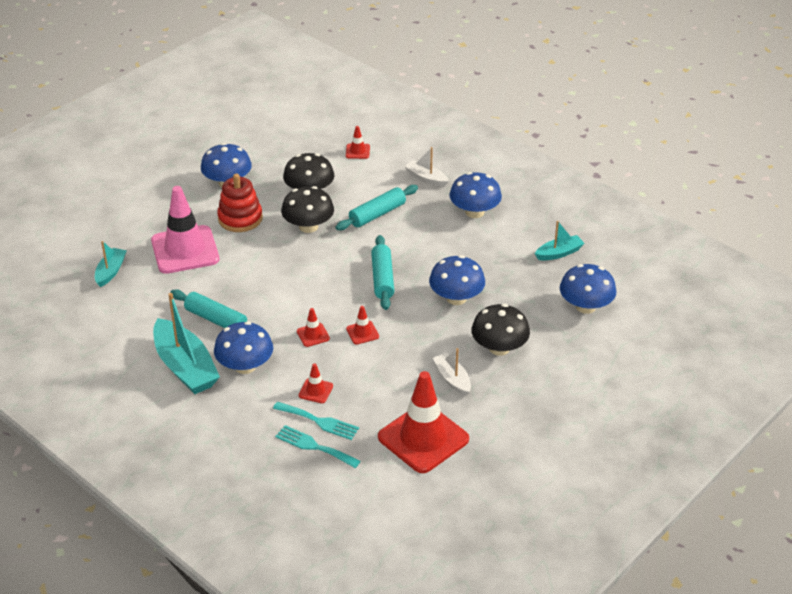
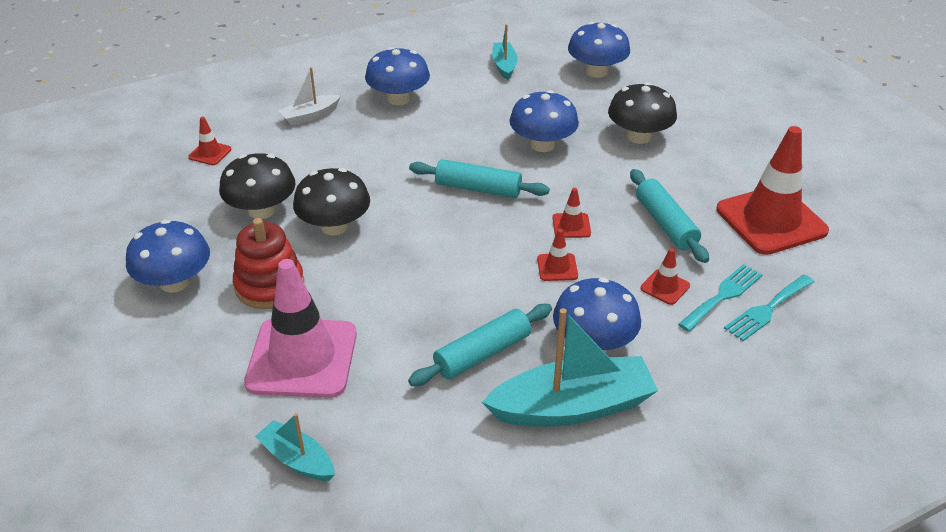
camera: 70 degrees left, 0 degrees up
turquoise rolling pin [335,185,418,230] -> turquoise rolling pin moved to [630,169,709,263]
white boat [433,348,471,396] -> none

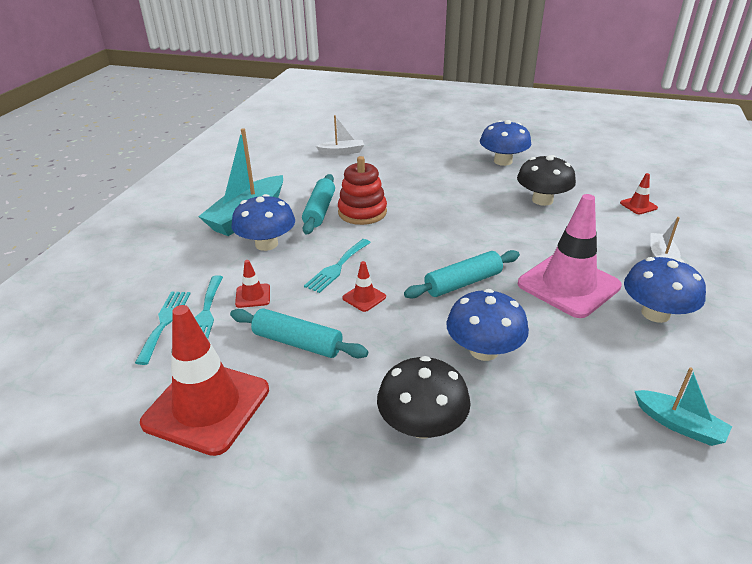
camera: 135 degrees right, 5 degrees down
red stacking toy [233,218,304,309] -> red stacking toy moved to [338,156,387,225]
pink traffic cone [244,259,357,398] -> pink traffic cone moved to [518,194,622,318]
turquoise boat [255,413,335,481] -> white boat [316,115,364,155]
black mushroom [293,168,370,235] -> none
red traffic cone [537,229,578,281] -> turquoise fork [304,239,371,293]
blue mushroom [568,22,630,78] -> none

